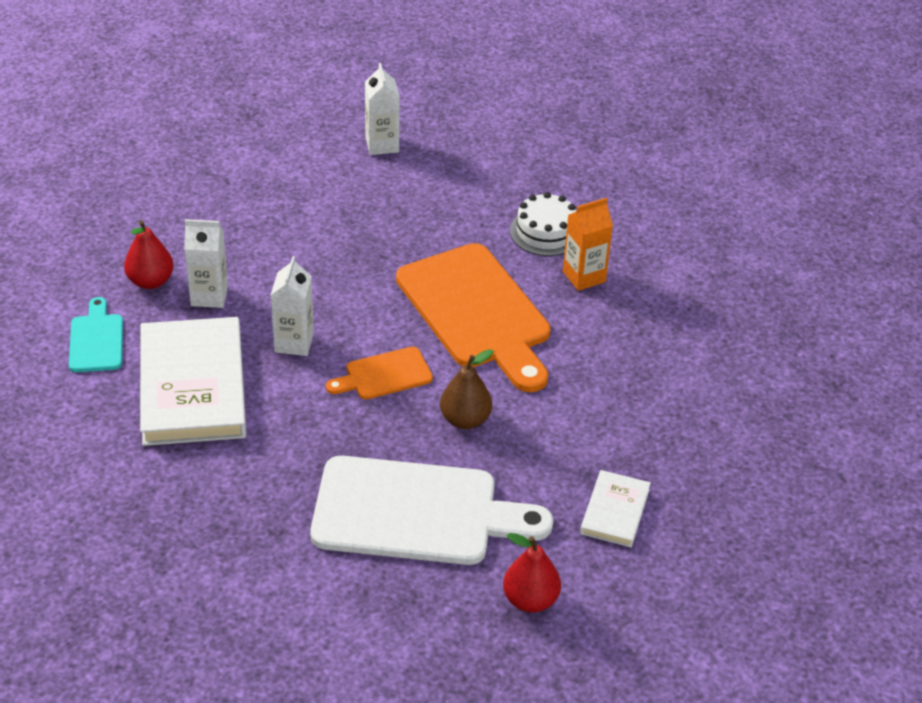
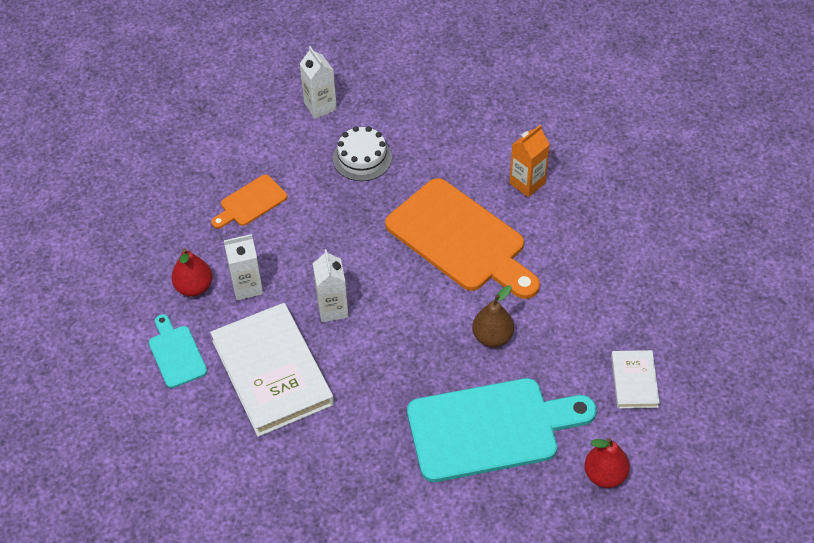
camera: 15 degrees left, 10 degrees up
white cutting board [310,456,553,565] -> turquoise cutting board [407,378,597,482]
orange cutting board [326,347,433,399] -> orange cutting board moved to [211,175,287,229]
white cake [510,192,577,256] -> white cake moved to [333,126,392,181]

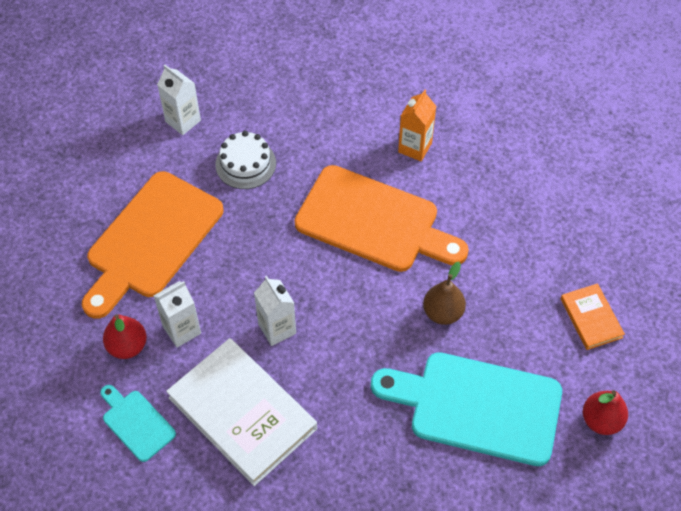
camera: 20 degrees left, 5 degrees up
orange cutting board [211,175,287,229] -> orange cutting board [82,171,223,319], size x2.08
turquoise cutting board [407,378,597,482] -> turquoise cutting board turned 135 degrees counterclockwise [371,352,562,466]
white book [611,350,660,409] -> orange book [561,283,625,350]

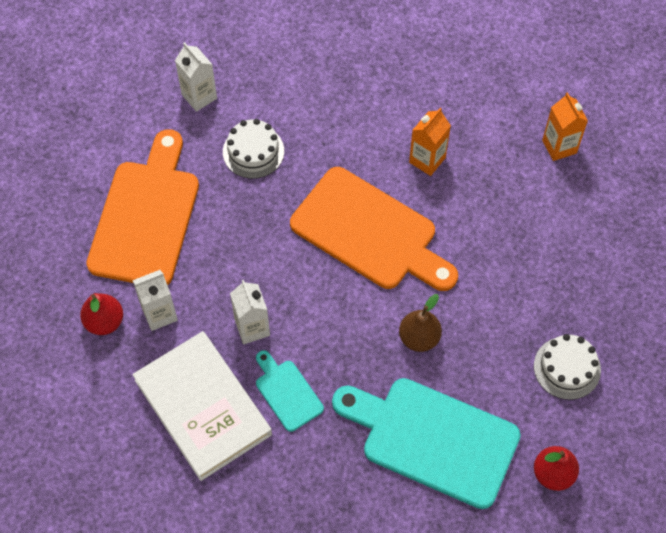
camera: 10 degrees right, 5 degrees up
orange cutting board [82,171,223,319] -> orange cutting board turned 150 degrees clockwise [86,129,199,285]
turquoise cutting board [100,385,176,462] -> turquoise cutting board moved to [256,350,324,432]
orange book [561,283,625,350] -> white cake [534,334,601,400]
none -> orange carton [542,92,588,161]

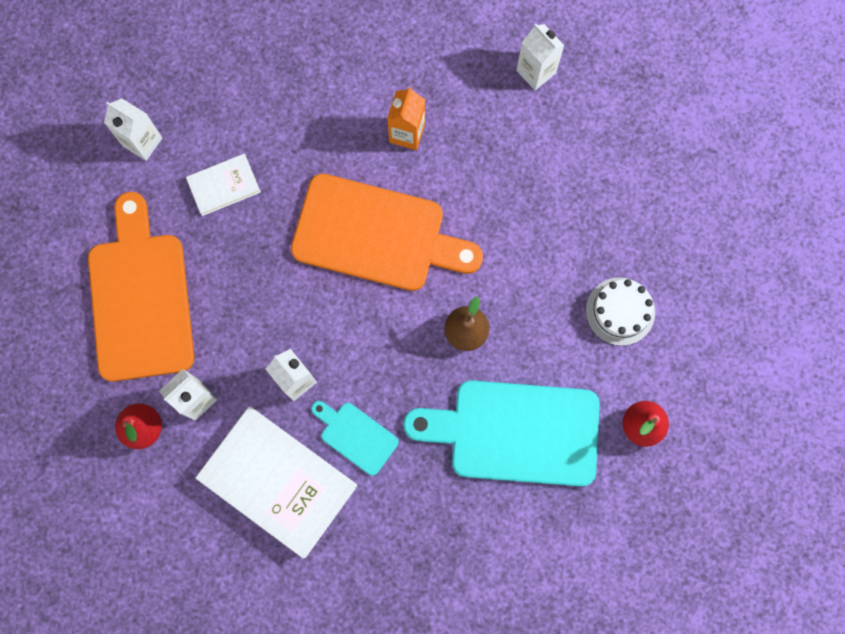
camera: 20 degrees left, 15 degrees up
white cake [223,119,284,179] -> white book [186,154,261,216]
orange carton [542,92,588,161] -> white carton [516,24,565,90]

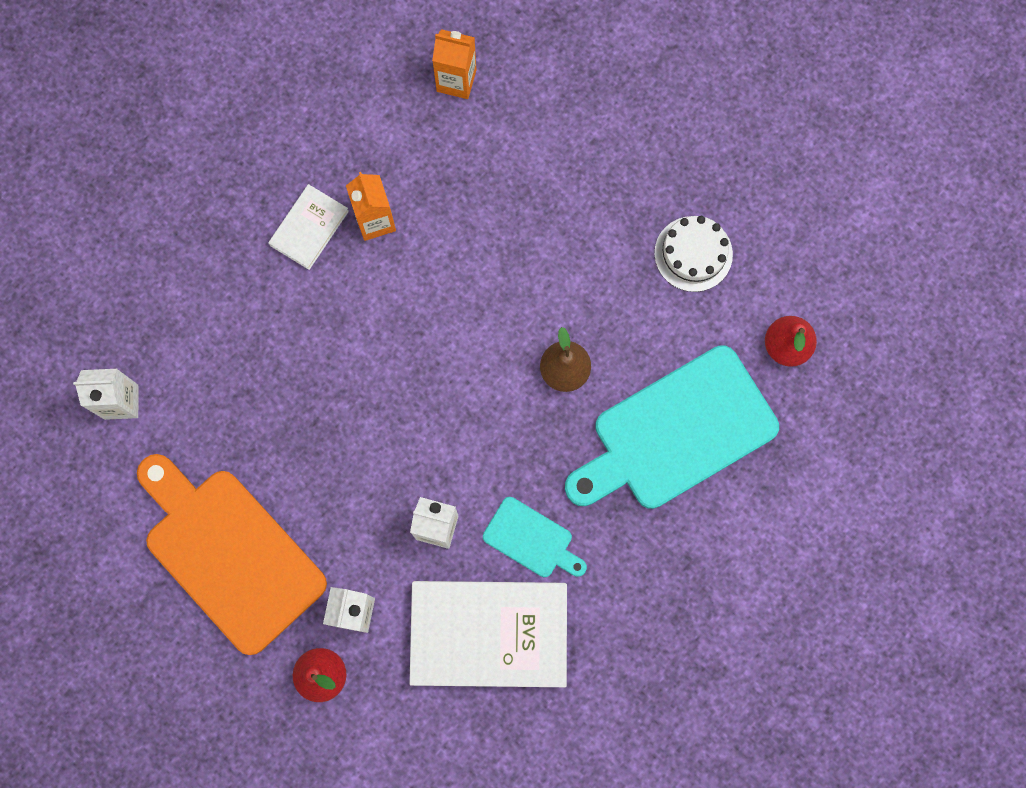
camera: 35 degrees left, 0 degrees up
white book [186,154,261,216] -> white book moved to [268,184,349,270]
orange cutting board [291,174,483,291] -> none
turquoise cutting board [311,401,399,476] -> turquoise cutting board turned 150 degrees counterclockwise [483,497,587,577]
white carton [516,24,565,90] -> orange carton [432,29,476,99]

